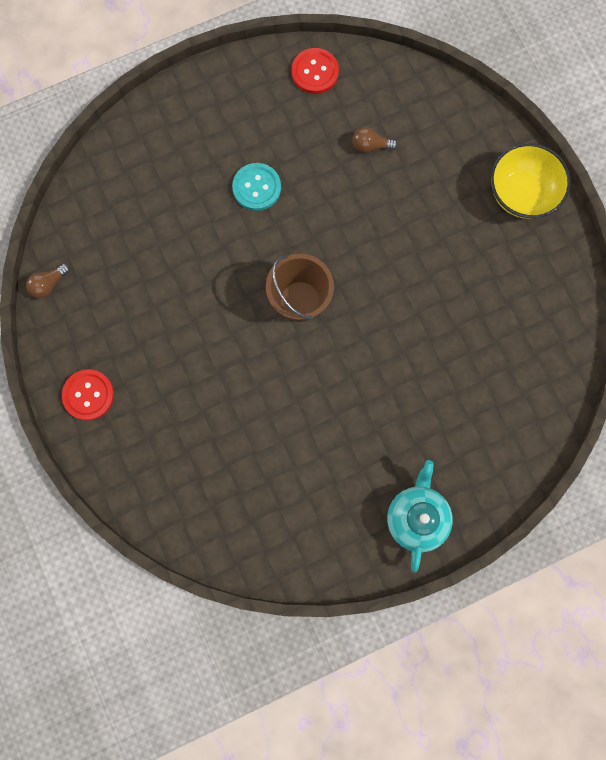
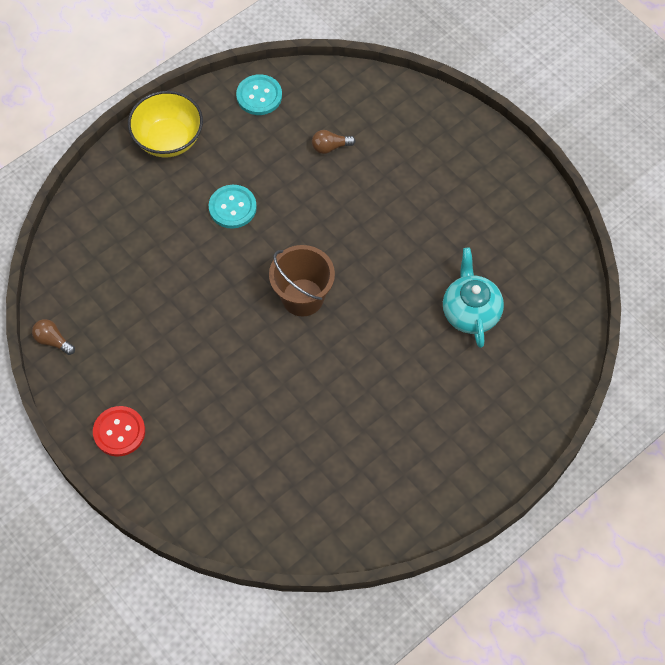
camera: 15 degrees left, 15 degrees down
brown light bulb [26,263,70,298] -> brown light bulb turned 90 degrees clockwise [32,319,75,355]
red button [292,48,339,94] -> turquoise button [236,74,282,115]
turquoise teapot [387,460,453,572] -> turquoise teapot moved to [443,248,504,348]
yellow bowl [491,143,571,219] -> yellow bowl moved to [128,91,203,158]

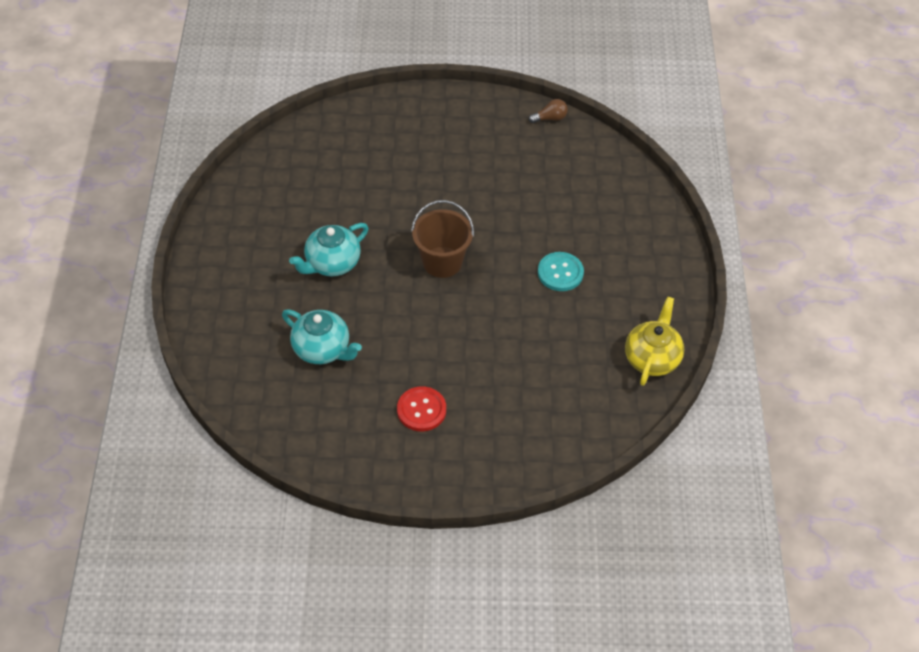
camera: 130 degrees right, 10 degrees down
red button [93,406,145,456] -> red button moved to [397,386,446,431]
yellow bowl [128,91,203,158] -> none
turquoise button [236,74,282,115] -> yellow teapot [625,296,684,386]
brown light bulb [312,130,356,154] -> none
none -> turquoise teapot [289,223,369,276]

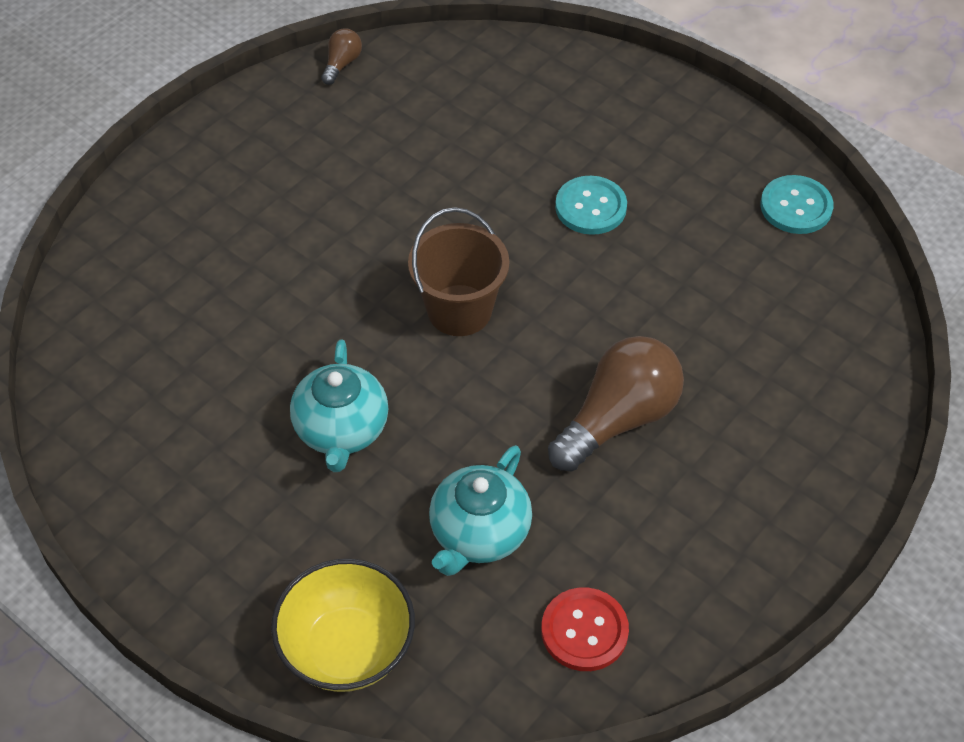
camera: 50 degrees left, 0 degrees up
turquoise teapot [282,309,362,364] -> turquoise teapot turned 135 degrees clockwise [429,445,532,576]
red button [397,386,446,431] -> red button moved to [541,588,629,671]
yellow teapot [625,296,684,386] -> turquoise button [760,175,834,234]
none -> yellow bowl [271,559,415,692]
none -> brown light bulb [548,336,684,471]

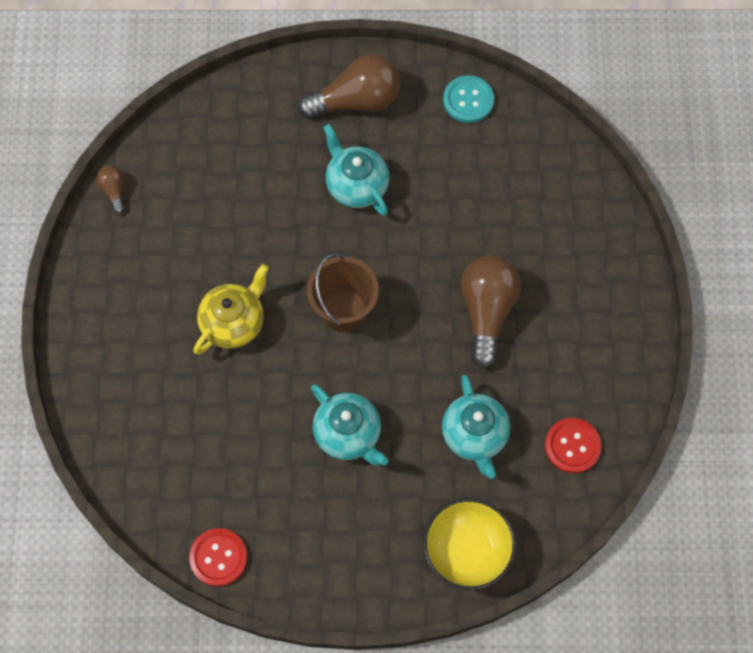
camera: 40 degrees left, 15 degrees up
turquoise button [555,176,627,235] -> turquoise teapot [323,124,389,216]
none -> red button [189,528,247,587]
none -> yellow teapot [193,264,269,355]
none -> brown light bulb [298,54,400,119]

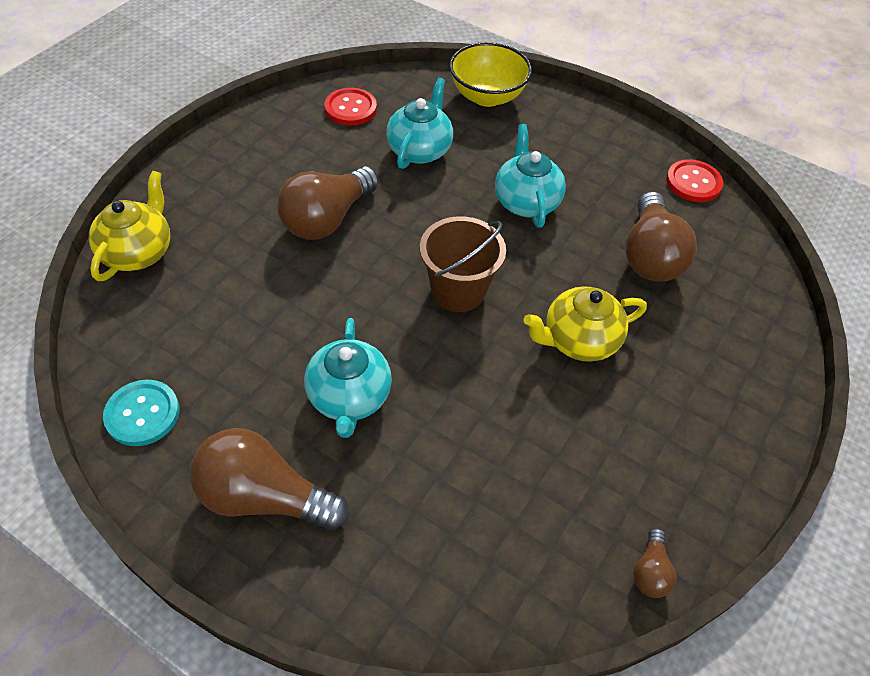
camera: 150 degrees left, 15 degrees down
none -> yellow teapot [89,171,170,281]
none -> brown light bulb [625,192,697,282]

